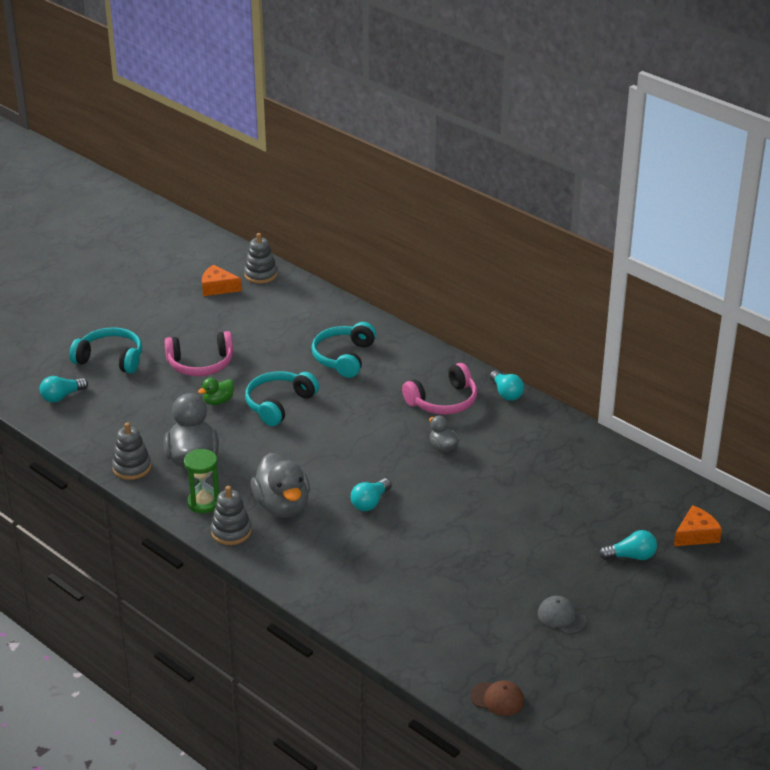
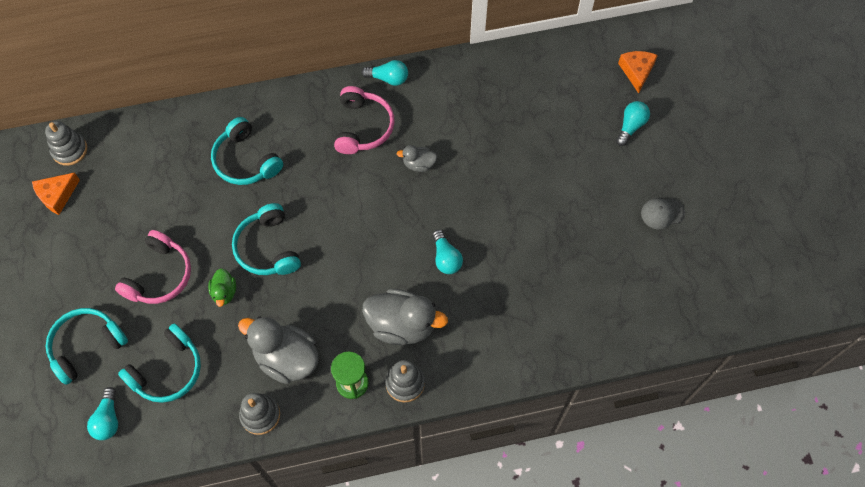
camera: 55 degrees left, 30 degrees up
brown cap [470,681,524,716] -> none
none -> turquoise headphones [118,324,201,403]

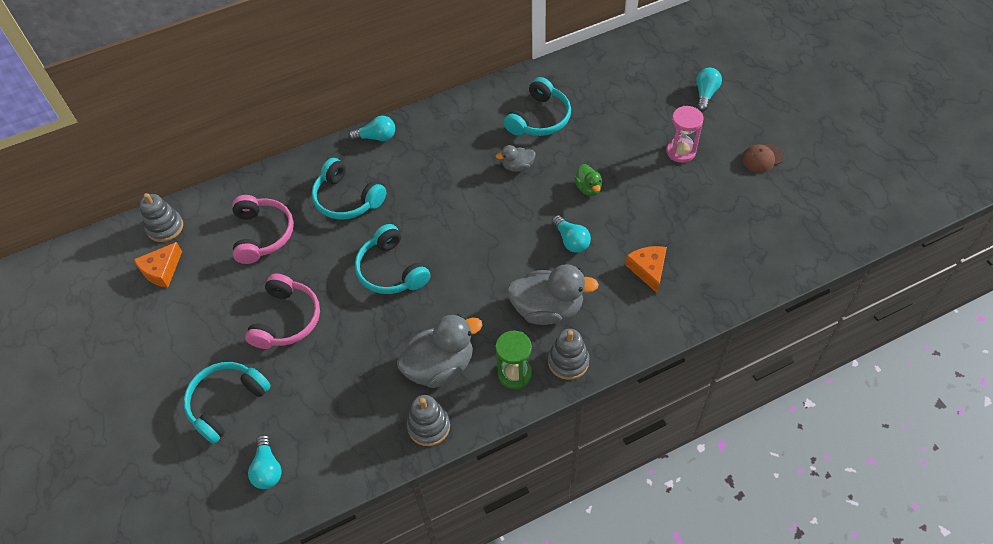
camera: 10 degrees left, 10 degrees down
turquoise headphones [118,324,201,403] -> turquoise headphones moved to [504,77,571,136]
green duck [208,268,236,307] -> green duck moved to [574,164,602,196]
grey duck [238,316,319,384] -> grey duck turned 135 degrees clockwise [397,314,482,388]
pink headphones [334,86,395,154] -> pink headphones moved to [232,195,294,264]
turquoise light bulb [361,60,408,86] -> turquoise light bulb moved to [348,116,395,141]
orange cheese [618,51,658,93] -> orange cheese moved to [626,246,667,294]
grey cap [641,198,685,229] -> brown cap [742,144,784,173]
none -> pink hourglass [666,106,704,163]

